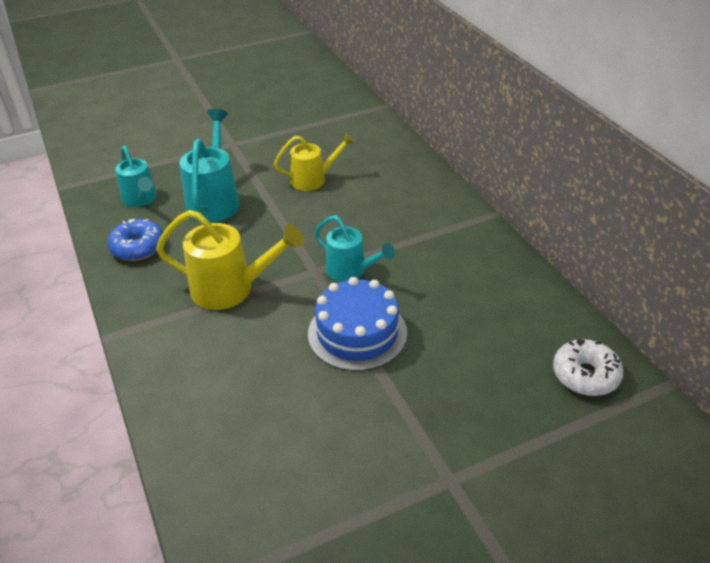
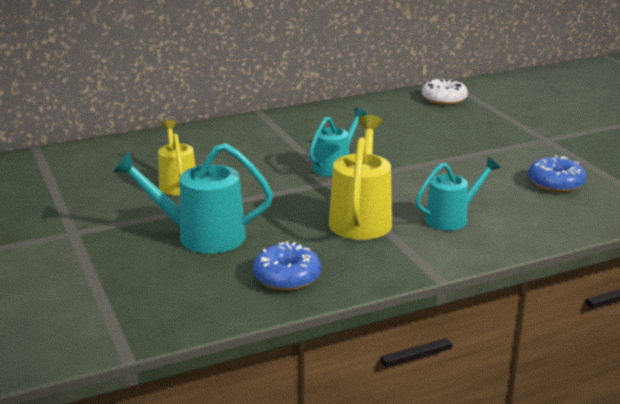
camera: 90 degrees left, 15 degrees down
turquoise watering can [115,146,157,207] -> turquoise watering can moved to [415,157,500,231]
blue cake [308,277,407,371] -> none
none -> blue donut [528,155,587,193]

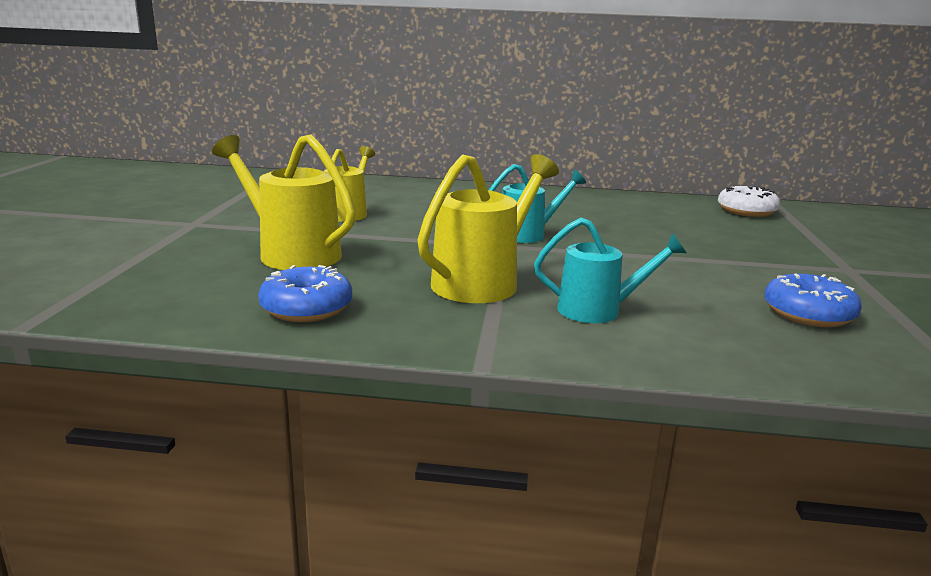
camera: 30 degrees right, 5 degrees down
turquoise watering can [113,143,273,254] -> yellow watering can [212,134,356,270]

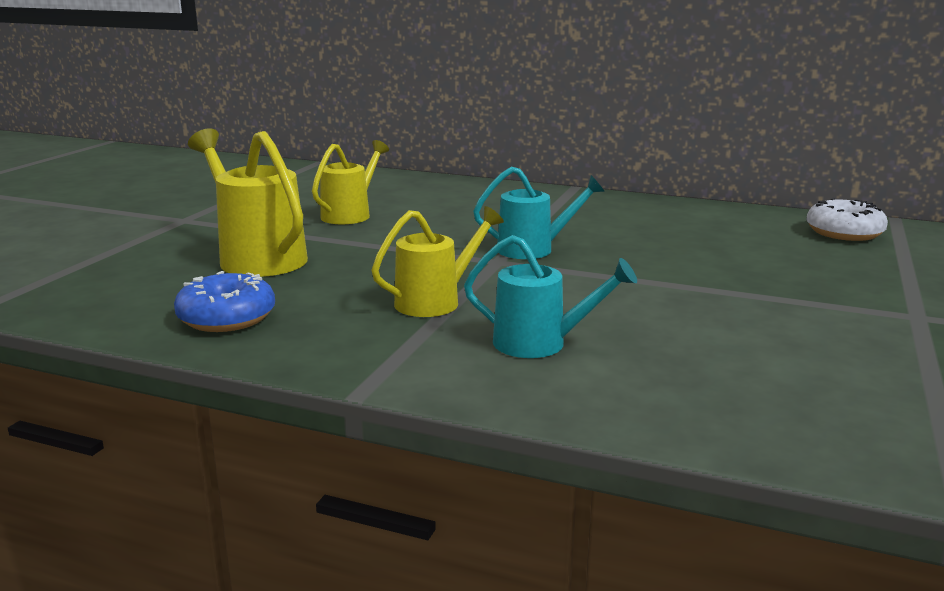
camera: 15 degrees right, 0 degrees up
yellow watering can [417,154,559,303] -> yellow watering can [371,206,504,317], size x0.66
blue donut [764,273,862,327] -> none

